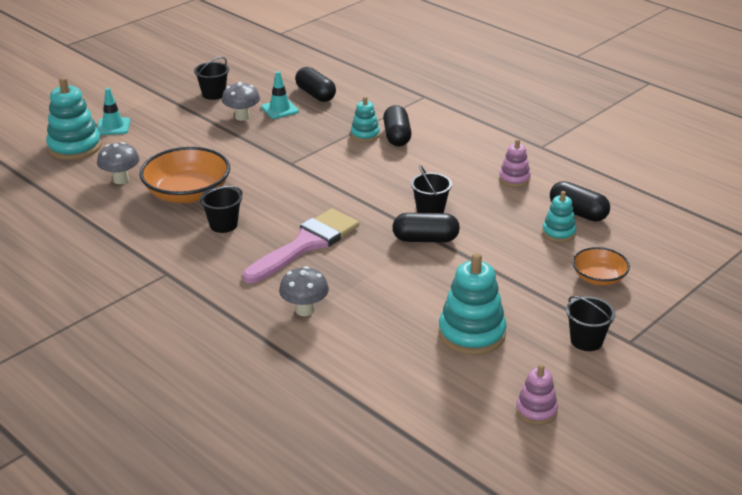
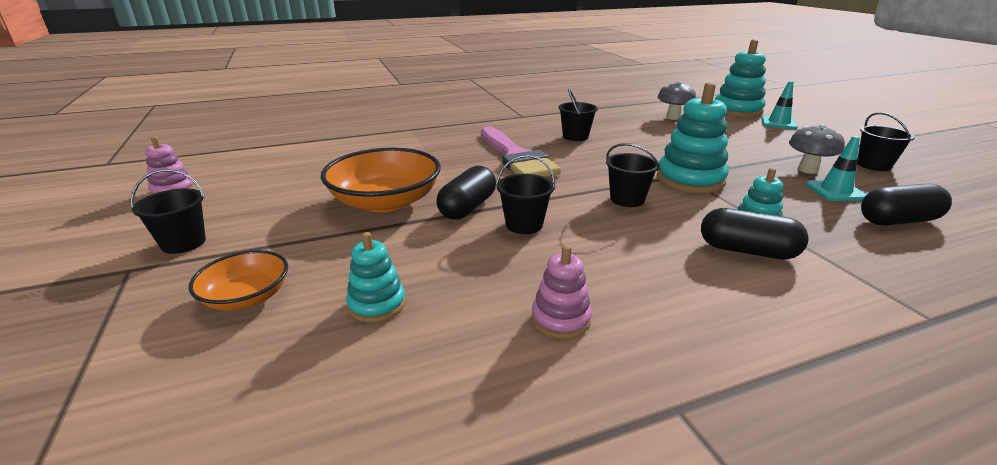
camera: 115 degrees right, 5 degrees down
orange bowl [140,147,230,203] -> orange bowl moved to [321,148,441,213]
grey mushroom [279,266,329,316] -> none
turquoise stacking toy [438,253,507,355] -> turquoise stacking toy moved to [657,82,729,193]
black capsule [550,181,610,222] -> none
none -> black bucket [606,143,660,207]

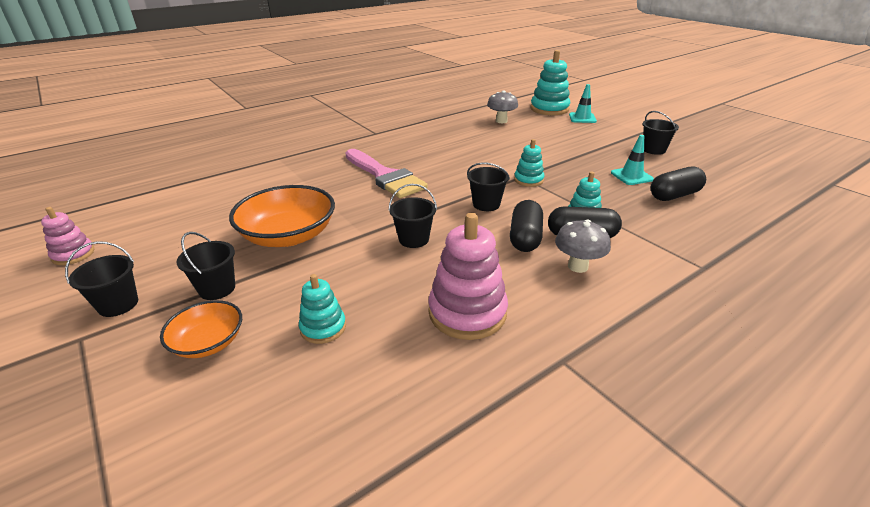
camera: 15 degrees left, 5 degrees up
black capsule [436,166,496,220] -> black capsule moved to [510,200,543,252]
pink stacking toy [532,245,592,339] -> pink stacking toy [428,213,508,340], size x1.77
black bucket [558,89,598,141] -> black bucket moved to [177,232,235,300]
turquoise stacking toy [657,82,729,193] -> turquoise stacking toy [514,139,544,187], size x0.56
grey mushroom [789,124,845,174] -> grey mushroom moved to [555,219,611,273]

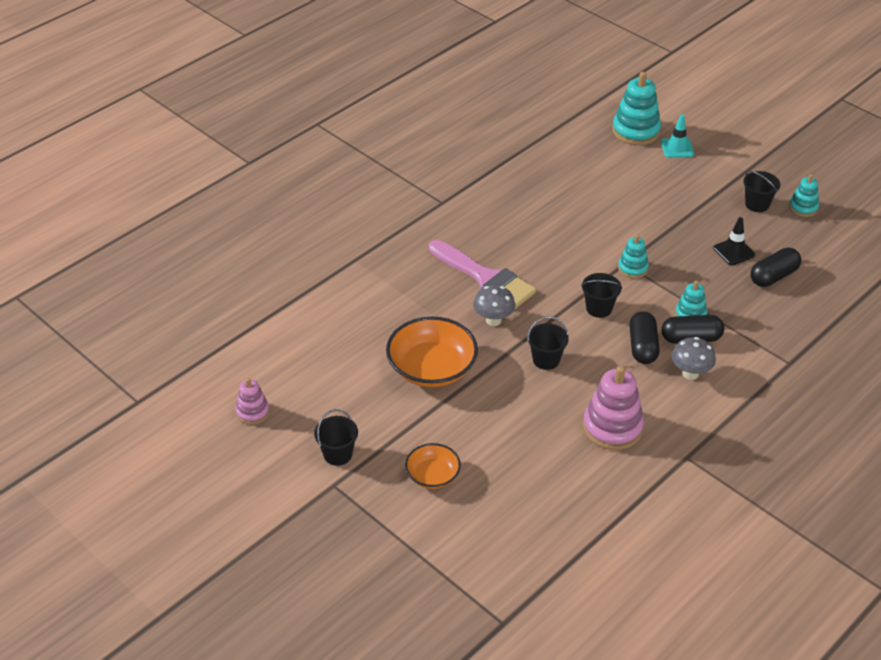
camera: 10 degrees left, 10 degrees up
black bucket [177,232,235,300] -> none
turquoise stacking toy [299,274,346,344] -> turquoise stacking toy moved to [789,174,819,217]
grey mushroom [487,90,518,123] -> grey mushroom moved to [473,285,515,326]
turquoise traffic cone [611,135,654,185] -> black traffic cone [713,217,755,265]

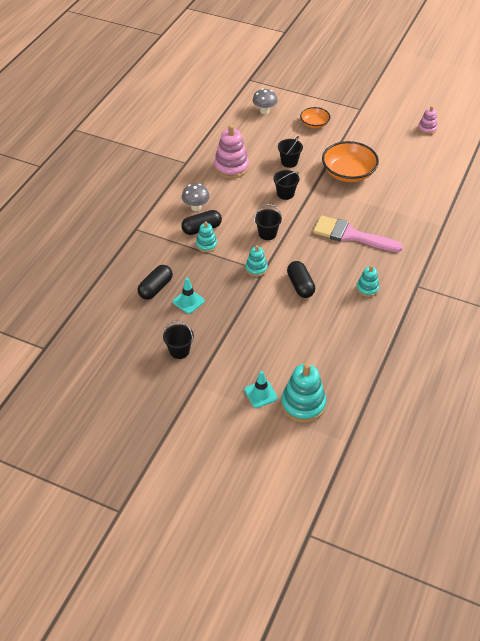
camera: 160 degrees right, 5 degrees up
black bucket [314,409,358,466] -> black bucket moved to [278,136,303,168]
grey mushroom [473,285,515,326] -> grey mushroom moved to [253,88,278,114]
black capsule [629,311,660,364] -> black capsule moved to [287,261,315,298]
black traffic cone [713,217,755,265] -> turquoise traffic cone [173,278,205,314]
turquoise stacking toy [789,174,819,217] -> turquoise stacking toy moved to [356,265,379,297]

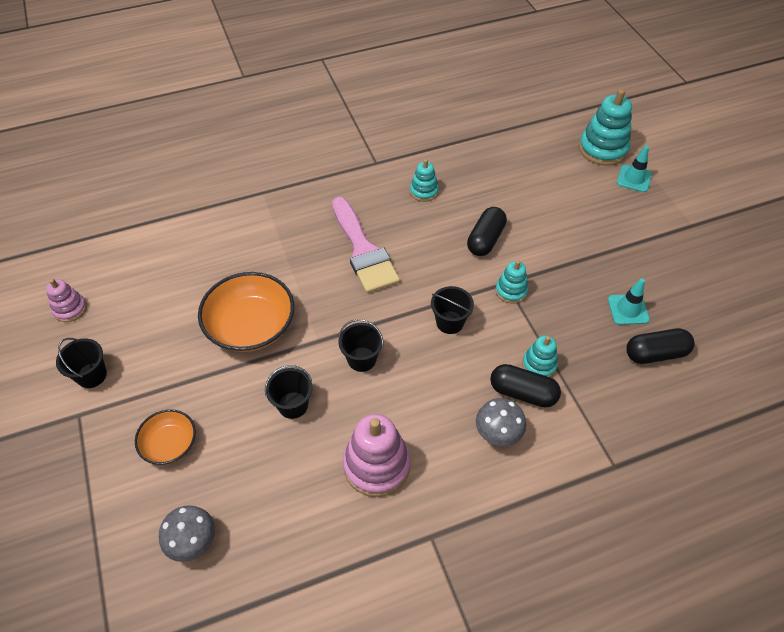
camera: 135 degrees left, 5 degrees up
black bucket [163,320,194,359] -> black bucket moved to [56,338,107,388]

